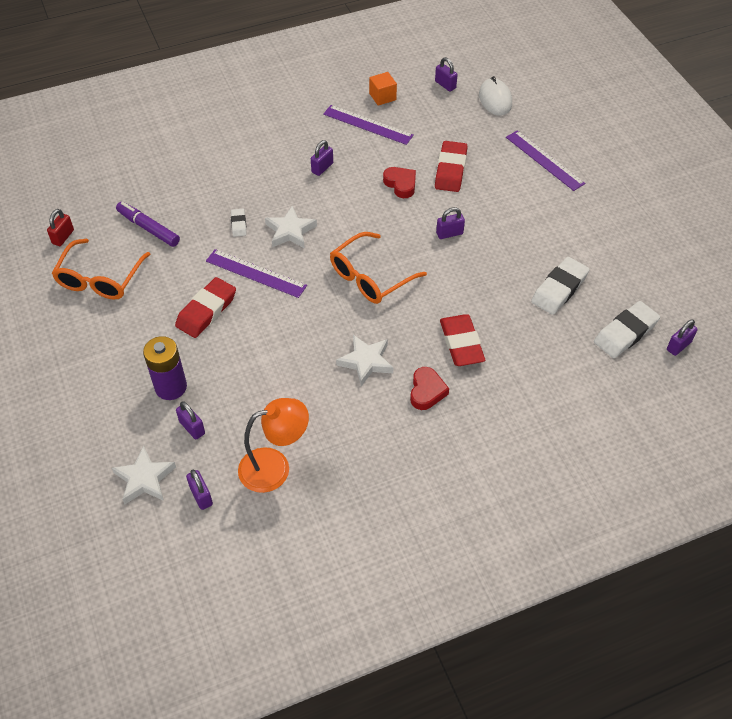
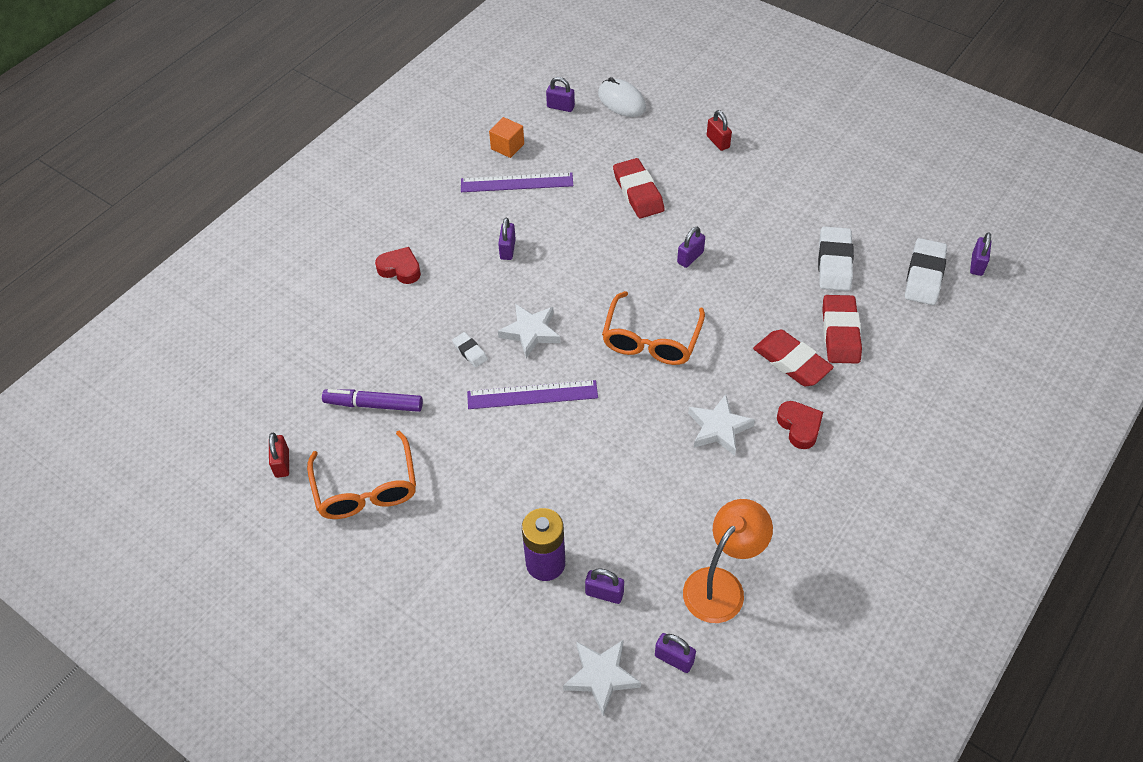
camera: 30 degrees left, 0 degrees up
red eraser [175,277,236,338] -> red eraser moved to [822,295,862,364]
red heart [383,167,416,198] -> red heart moved to [375,247,421,284]
purple ruler [506,130,585,191] -> red padlock [707,110,732,151]

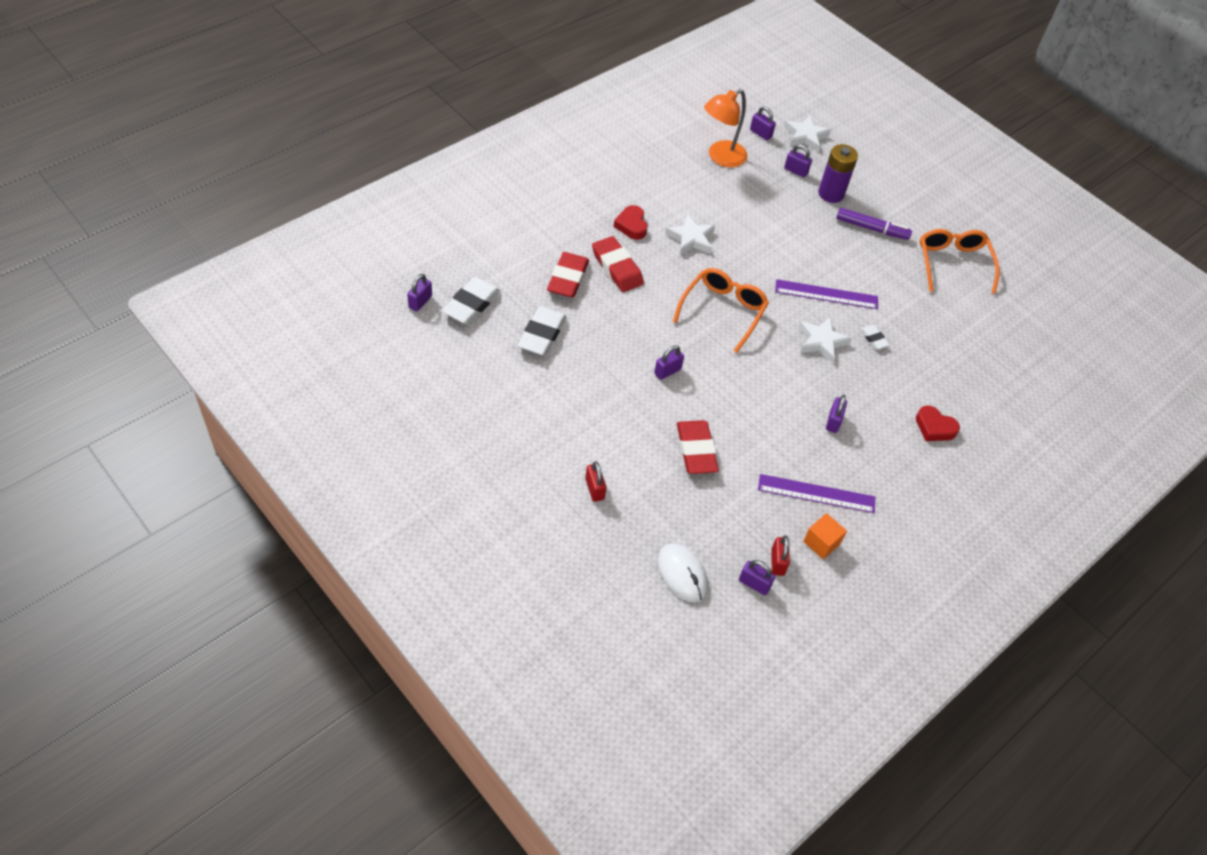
camera: 175 degrees left, 0 degrees up
red padlock [269,433,289,478] -> red padlock moved to [771,535,790,576]
purple marker [322,389,423,412] -> purple marker moved to [836,208,912,240]

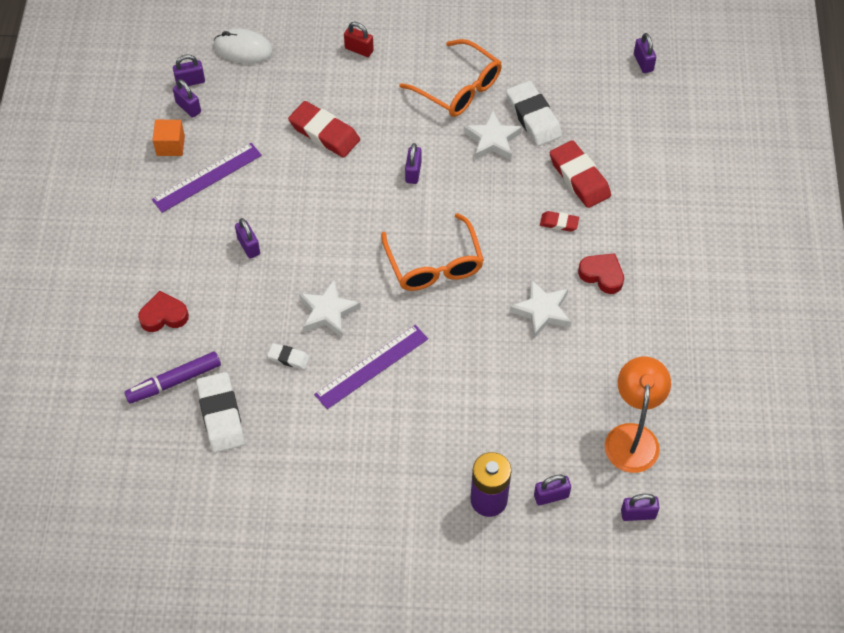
camera: 140 degrees right, 5 degrees up
white eraser [442,277,500,324] -> white eraser moved to [196,372,245,453]
red eraser [592,236,644,292] -> red eraser [540,211,579,232], size x0.52
red padlock [771,535,790,576] -> purple padlock [173,79,201,118]
white star [784,115,831,152] -> white star moved to [464,110,522,160]
purple marker [836,208,912,240] -> purple marker moved to [124,352,221,403]
orange glasses [920,229,1000,293] -> orange glasses moved to [400,39,502,117]

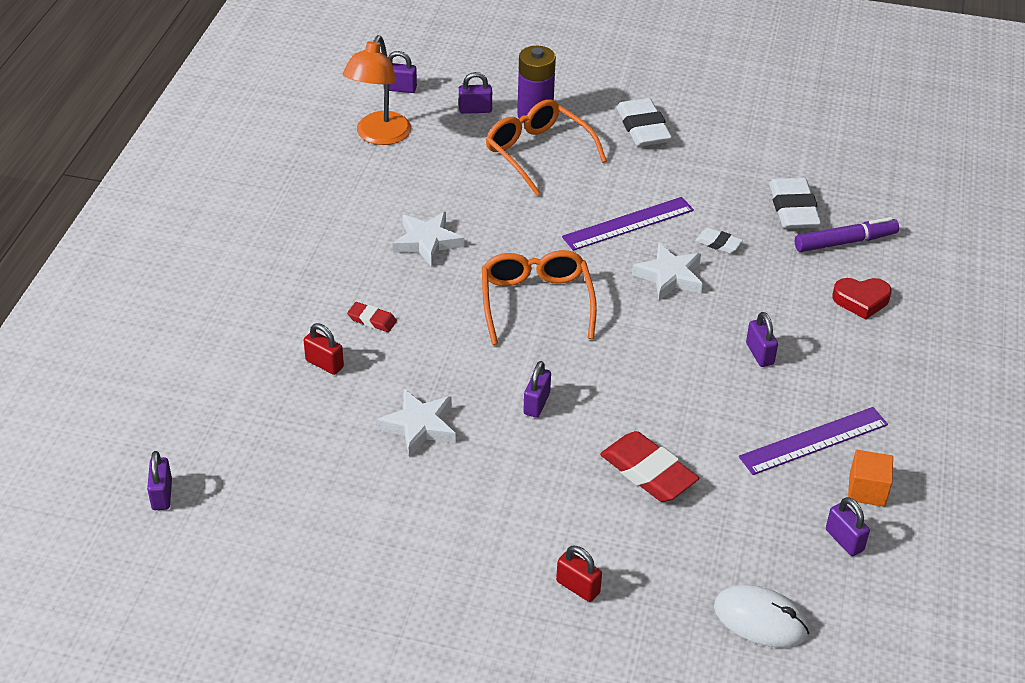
camera: 170 degrees left, 15 degrees down
purple padlock [173,54,205,86] -> none
orange glasses [400,39,502,117] -> orange glasses moved to [486,99,607,196]
white eraser [506,81,562,146] -> white eraser moved to [617,98,672,146]
red eraser [550,140,611,208] -> red padlock [304,323,344,375]
red heart [578,253,624,294] -> none

